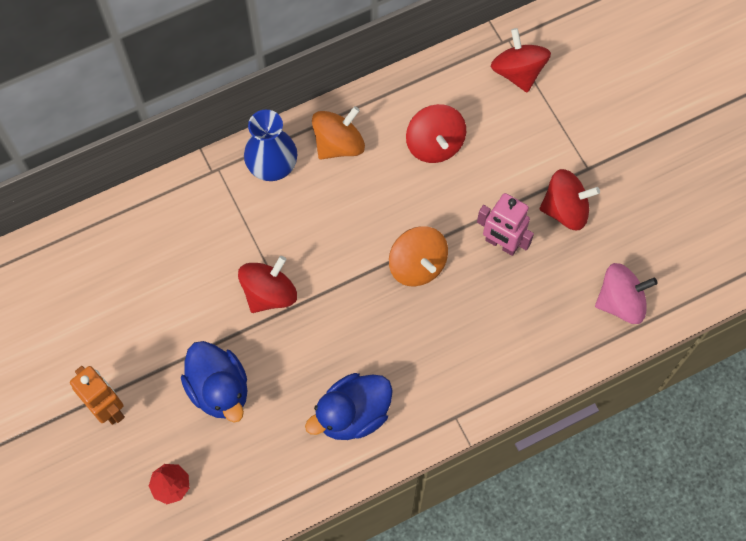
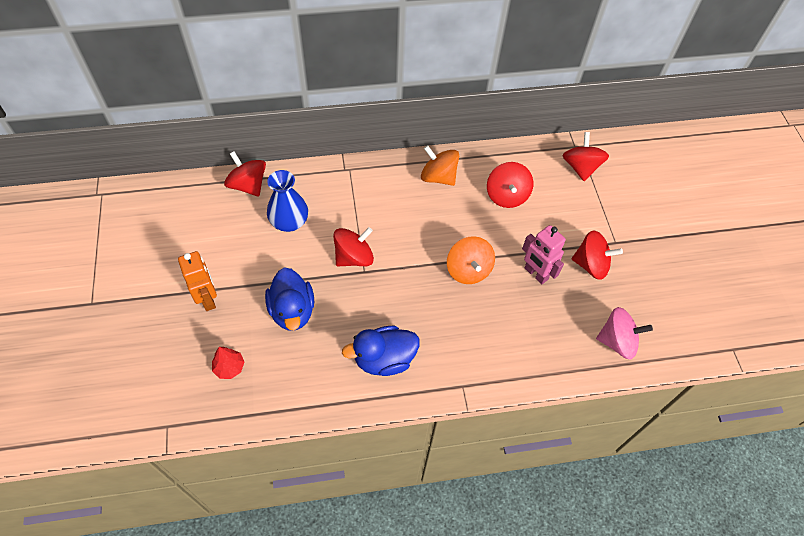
camera: 15 degrees right, 10 degrees down
blue vase [244,110,297,181] -> blue vase moved to [267,170,308,232]
orange spinning top [312,106,365,159] -> orange spinning top turned 120 degrees counterclockwise [421,145,459,186]
none -> red spinning top [224,151,266,197]

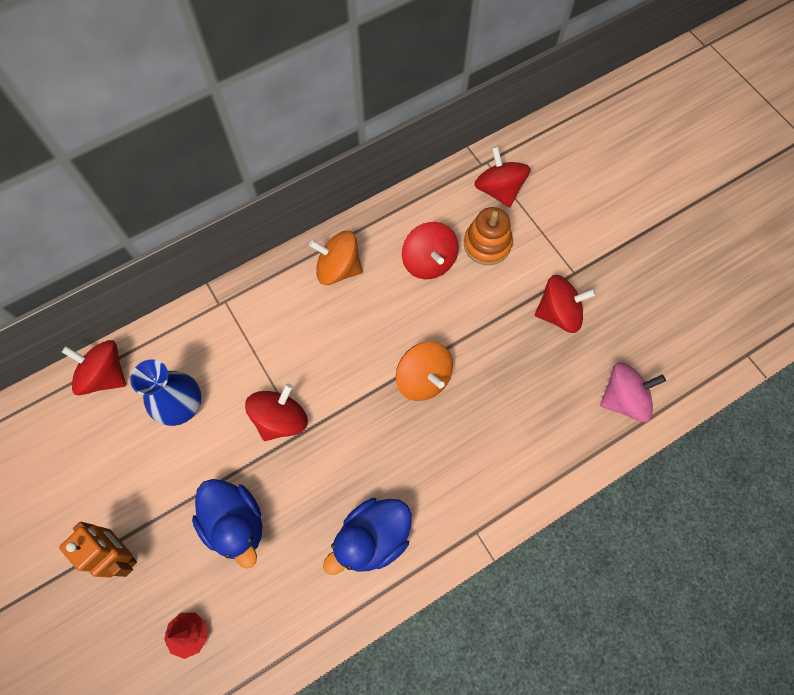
camera: 20 degrees left, 10 degrees up
pink robot [522,225,566,284] -> none
none -> orange stacking toy [464,207,513,265]

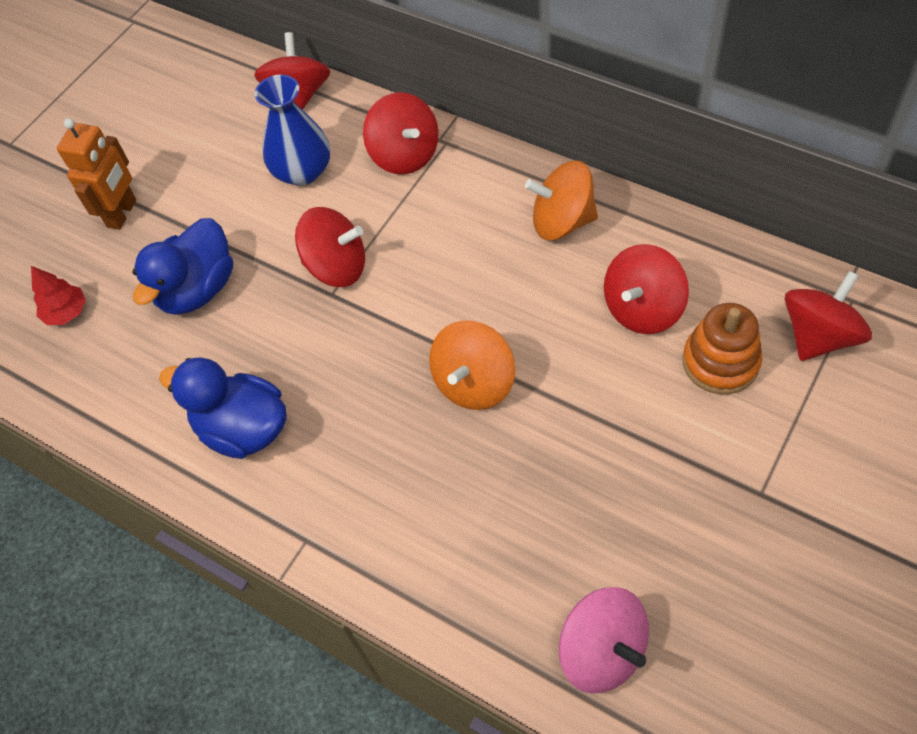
camera: 70 degrees right, 10 degrees down
orange spinning top [309,231,362,285] -> orange spinning top turned 75 degrees counterclockwise [525,161,598,240]
red spinning top [535,275,596,333] -> red spinning top moved to [363,92,439,174]

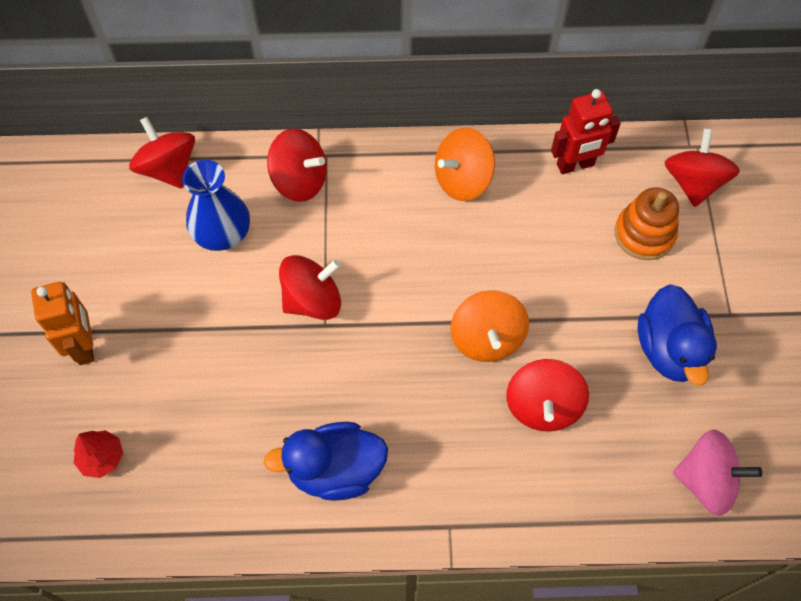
camera: 40 degrees left, 5 degrees up
blue duck [133,218,233,315] -> blue duck moved to [638,284,717,386]
red spinning top [604,244,689,334] -> red spinning top moved to [506,359,589,432]
none -> red robot [551,89,621,174]

